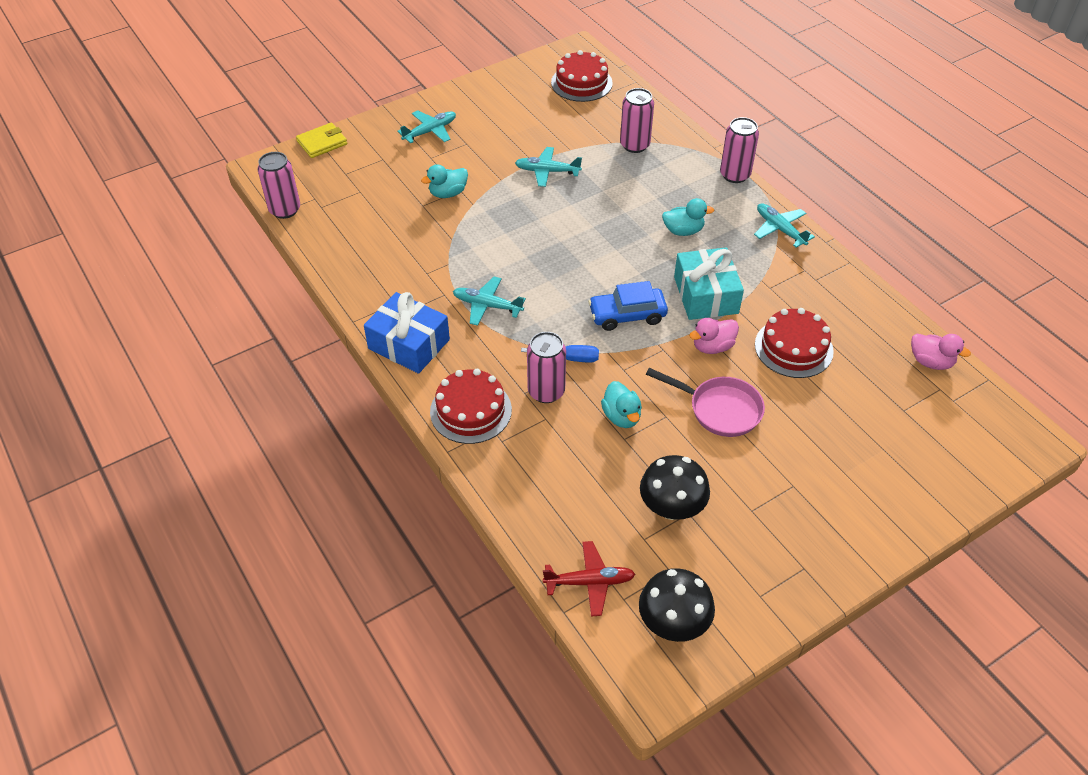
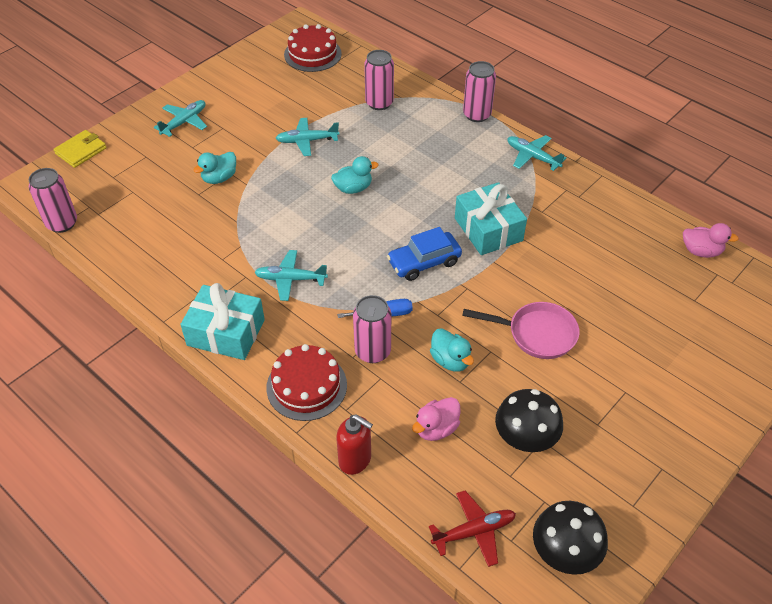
camera: 15 degrees left, 0 degrees up
blue gift [364,292,450,374] -> turquoise gift [180,283,265,360]
turquoise duck [662,198,714,236] -> turquoise duck moved to [331,156,379,194]
pink duck [689,318,739,354] -> pink duck moved to [412,397,461,441]
red cake [755,308,834,378] -> none
none -> red soap dispenser [336,414,373,475]

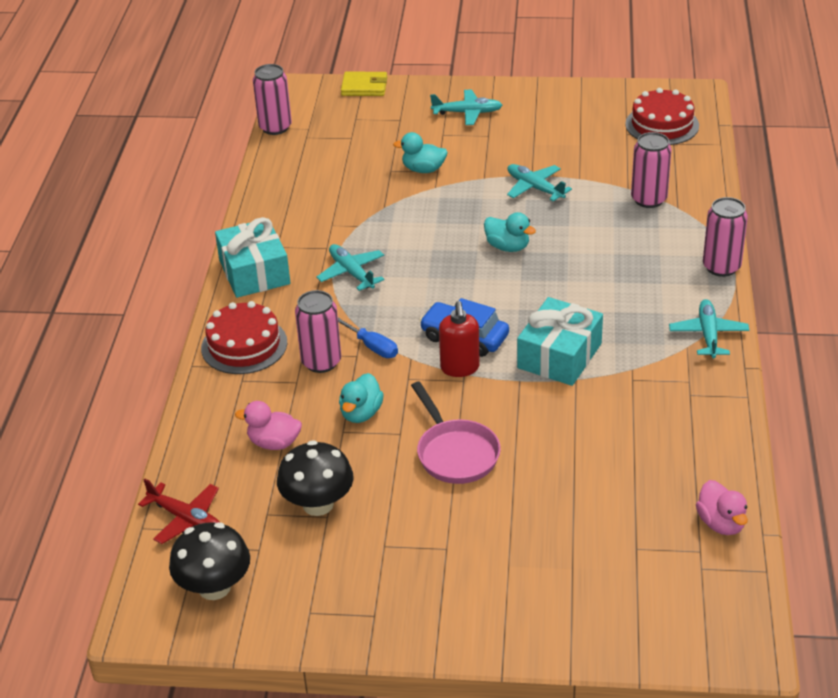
camera: 55 degrees right, 10 degrees down
red soap dispenser [336,414,373,475] -> red soap dispenser moved to [439,301,480,377]

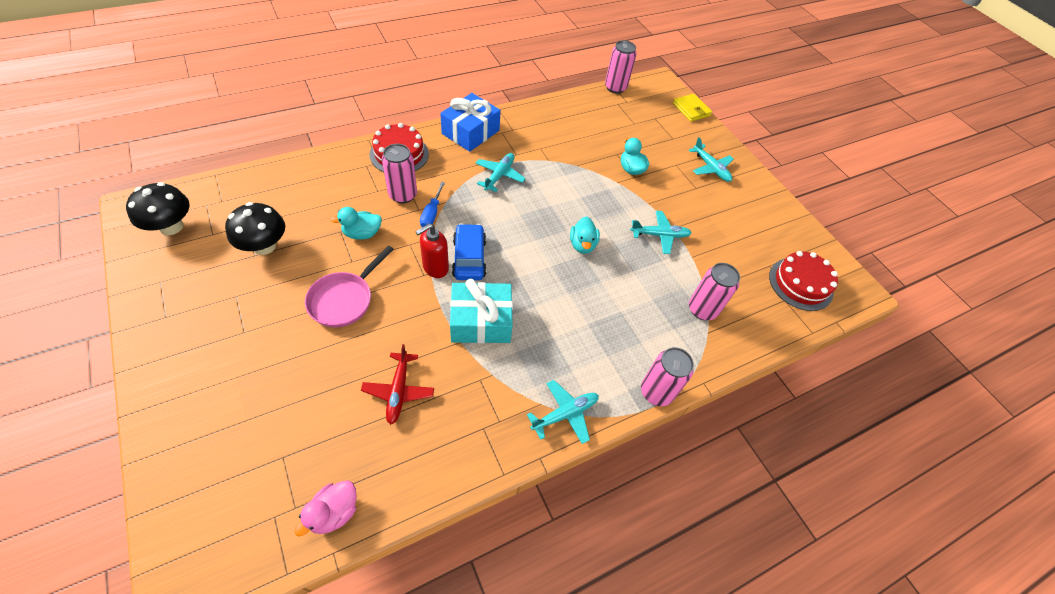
camera: 50 degrees right, 15 degrees up
red plane [138,479,220,544] -> red plane moved to [361,344,434,425]
turquoise gift [215,217,290,298] -> blue gift [440,93,501,152]
pink duck [235,401,302,450] -> none
turquoise plane [507,164,572,201] -> turquoise plane turned 75 degrees clockwise [630,211,692,254]

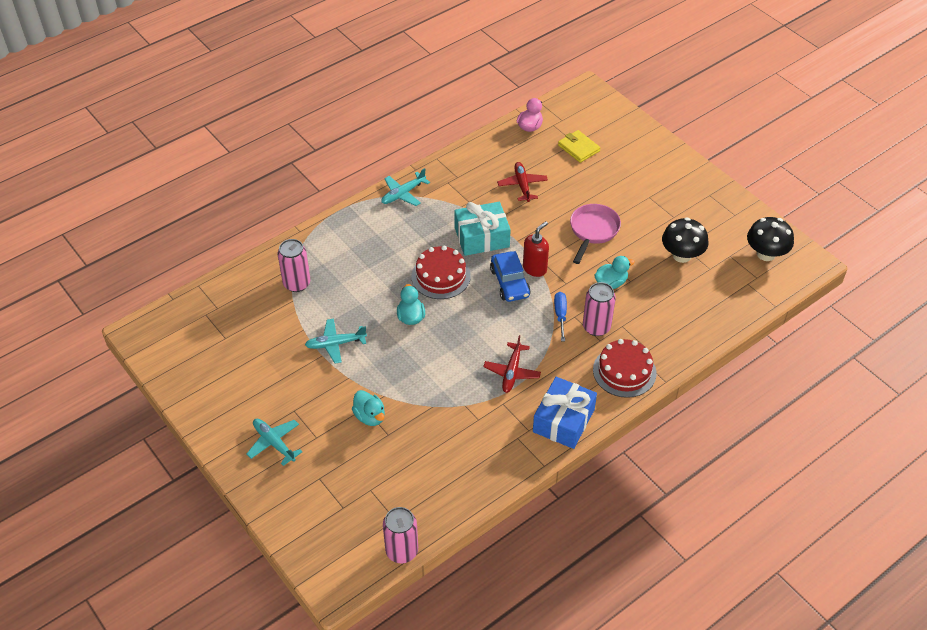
camera: 175 degrees right, 5 degrees down
turquoise plane [475,153,526,192] -> red plane [483,335,541,393]
pink can [641,347,694,406] -> none
yellow wallet [673,94,712,121] -> yellow wallet moved to [558,130,600,163]
red cake [769,251,838,311] -> red cake moved to [411,245,471,299]

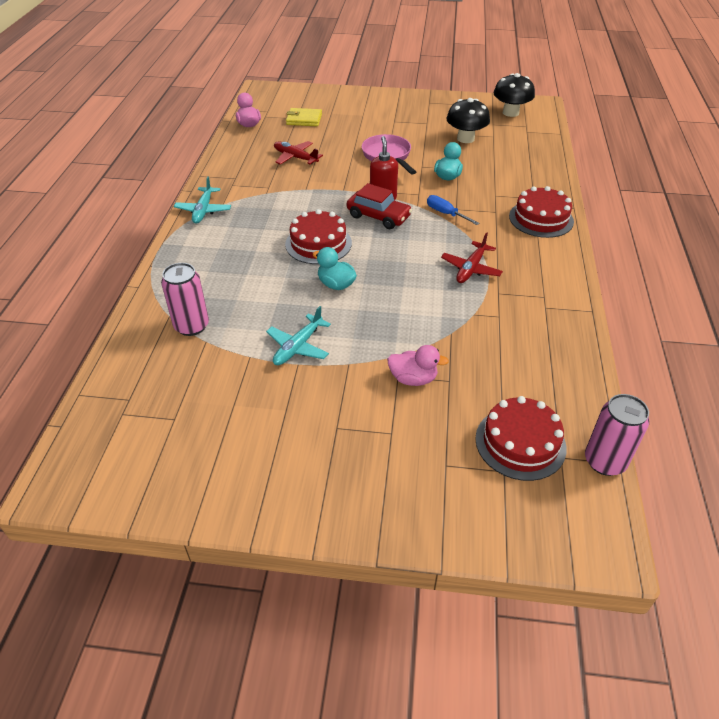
camera: 45 degrees left, 5 degrees down
turquoise plane [247,418,303,466] -> none
turquoise duck [352,390,385,426] -> pink duck [387,345,449,386]
turquoise gift [454,202,511,256] -> none
red plane [483,335,541,393] -> red plane turned 60 degrees clockwise [441,232,503,283]
blue car [490,251,531,302] -> red car [347,183,412,229]
blue gift [533,377,597,449] -> none
pink can [583,282,616,336] -> none
none -> red cake [475,396,567,481]

